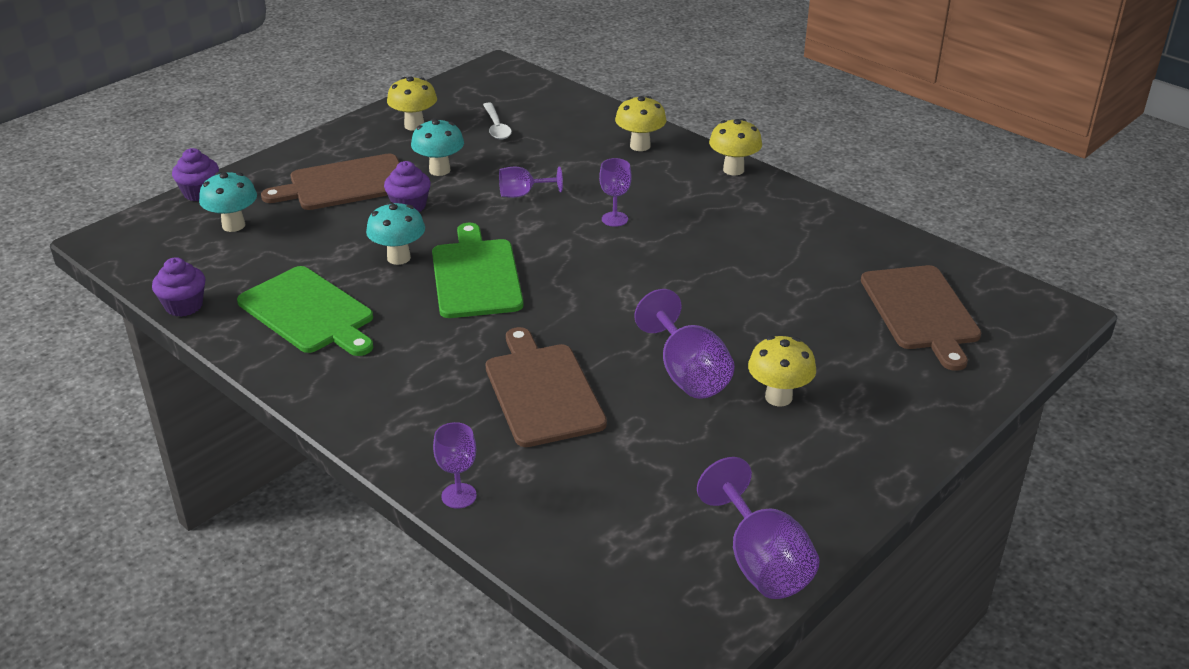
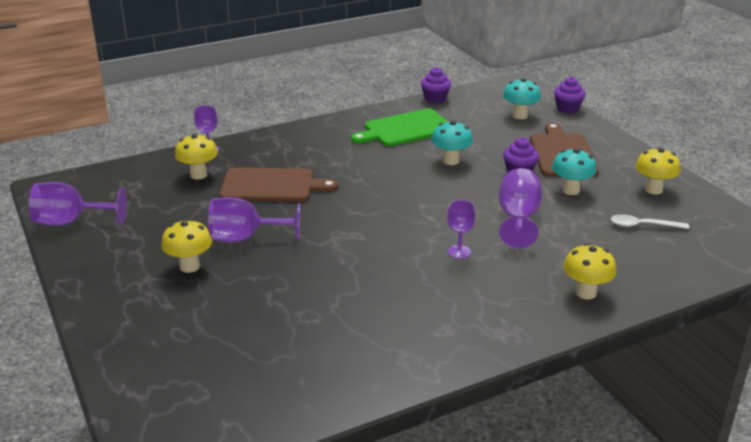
camera: 110 degrees right, 5 degrees down
green cutting board [432,223,523,318] -> none
purple goblet [499,167,563,198] -> purple goblet [499,168,542,248], size x1.67
yellow mushroom [709,119,762,176] -> yellow mushroom moved to [175,134,218,179]
brown cutting board [861,265,981,371] -> none

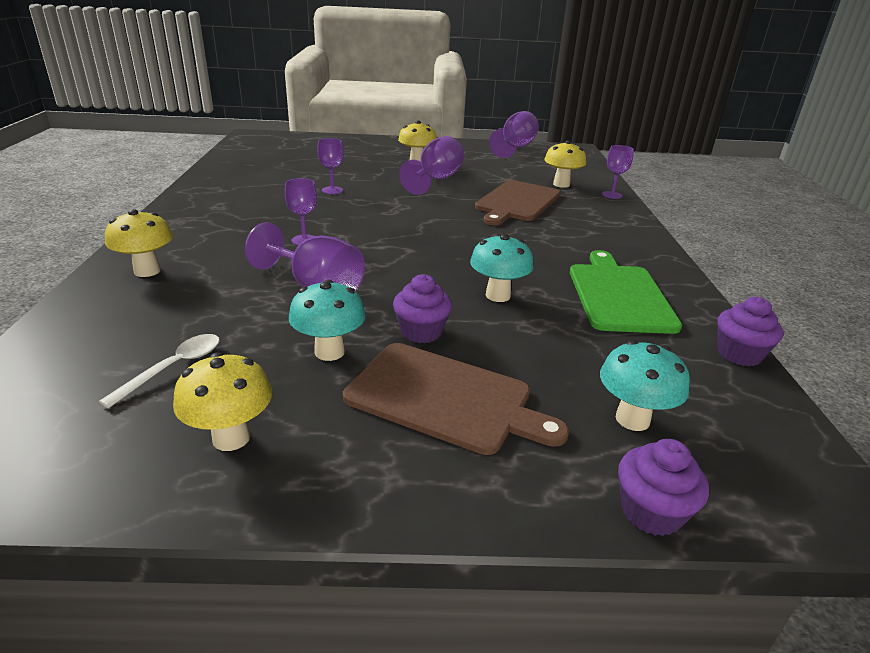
camera: 115 degrees right, 0 degrees up
none -> purple goblet [317,138,344,194]

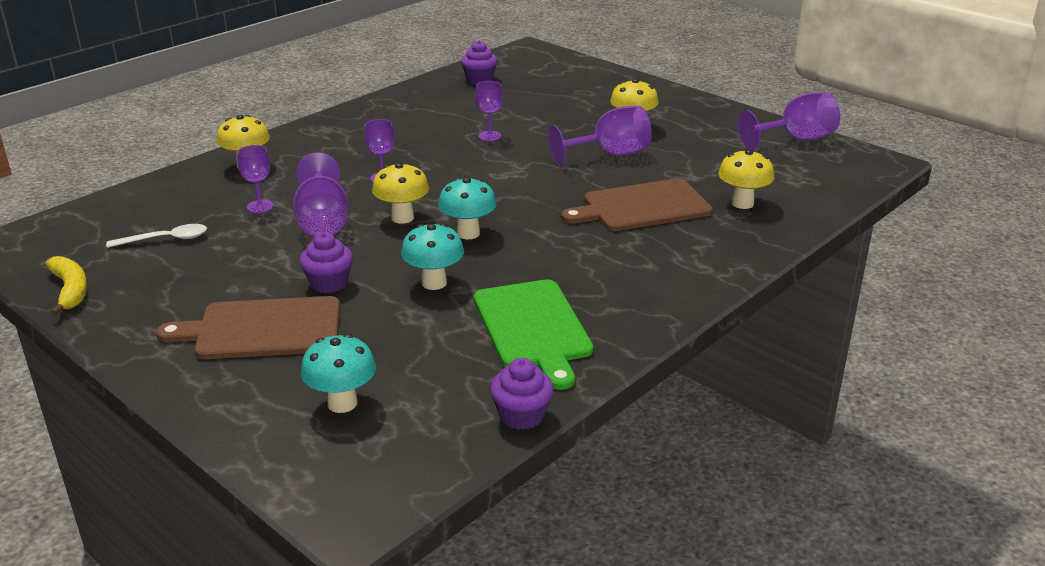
camera: 45 degrees right, 0 degrees up
yellow mushroom [173,352,272,451] -> yellow mushroom moved to [372,163,429,224]
turquoise mushroom [289,280,366,361] -> turquoise mushroom moved to [438,177,497,239]
brown cutting board [343,343,569,455] -> brown cutting board turned 105 degrees clockwise [156,296,340,359]
green cutting board [570,250,682,334] -> green cutting board turned 120 degrees clockwise [474,279,594,390]
purple goblet [602,145,634,199] -> purple goblet moved to [237,145,274,213]
purple cupcake [618,439,709,536] -> purple cupcake moved to [461,41,498,84]
none -> yellow banana [46,256,88,316]

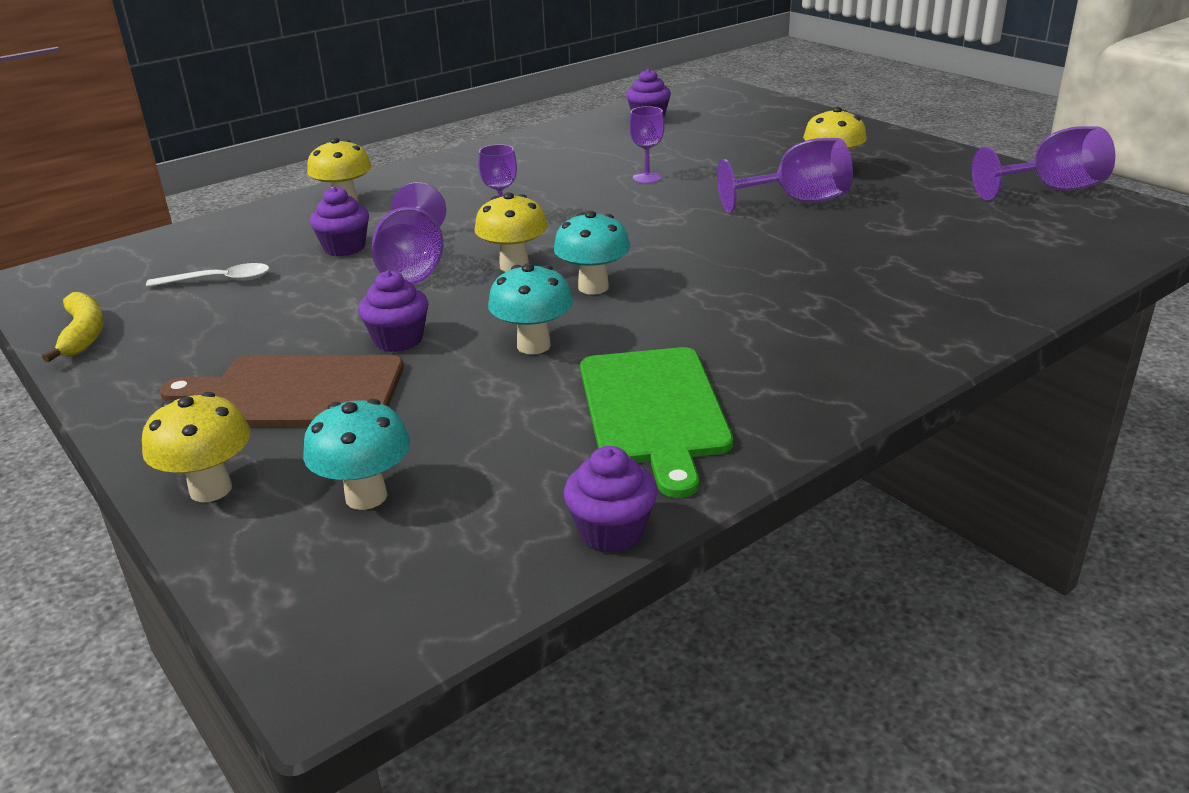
camera: 10 degrees right, 0 degrees up
purple goblet [237,145,274,213] -> purple cupcake [310,186,369,256]
brown cutting board [561,178,713,231] -> none
yellow mushroom [718,149,775,209] -> yellow mushroom moved to [142,392,251,502]

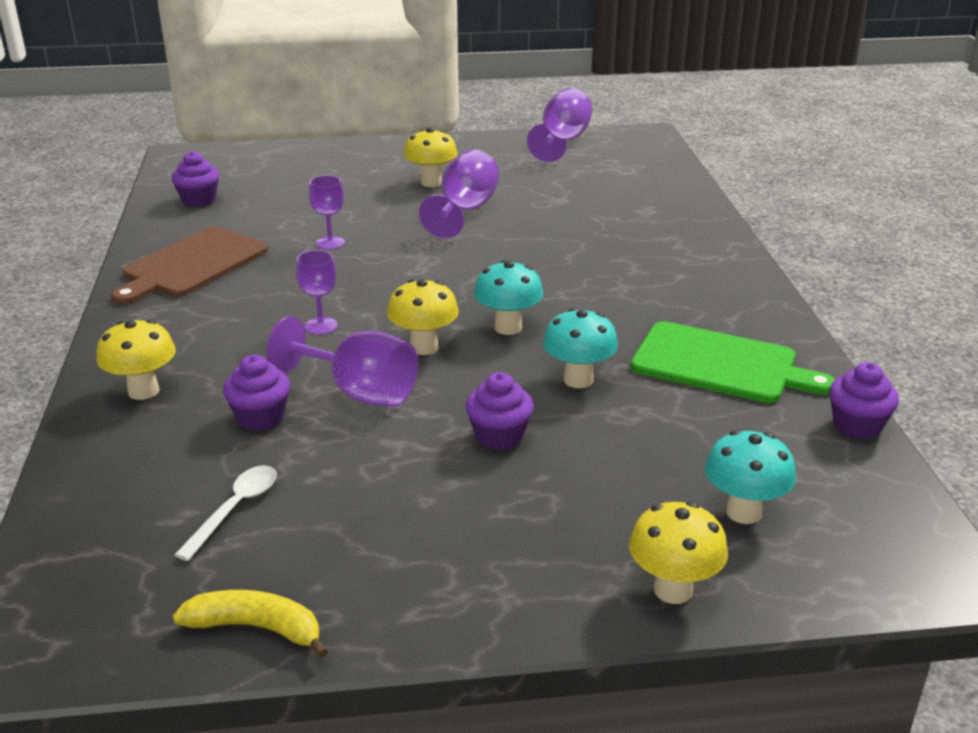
camera: 60 degrees left, 0 degrees up
brown cutting board [160,355,404,427] -> brown cutting board moved to [111,226,268,304]

